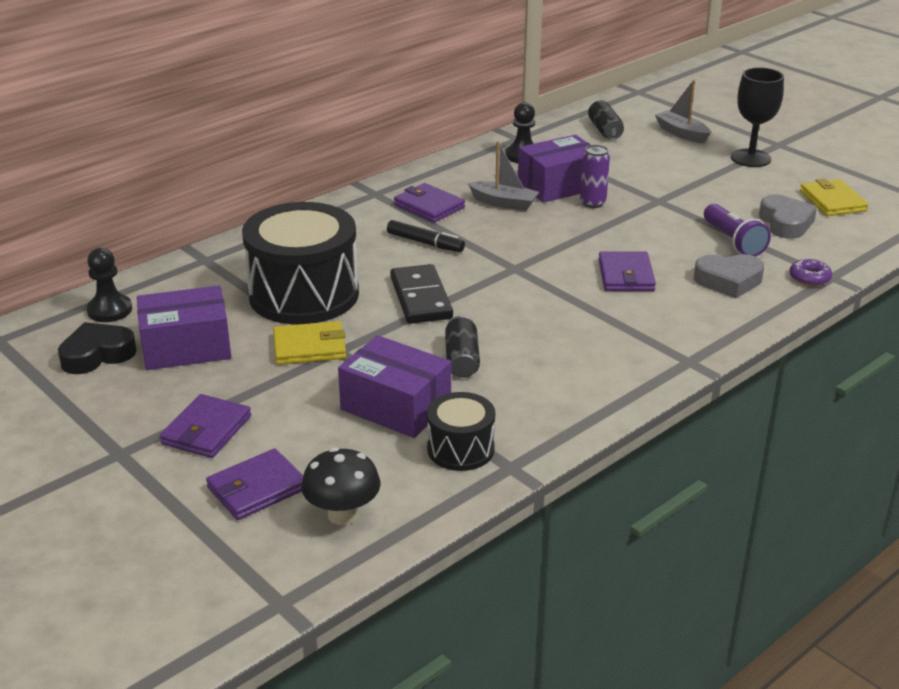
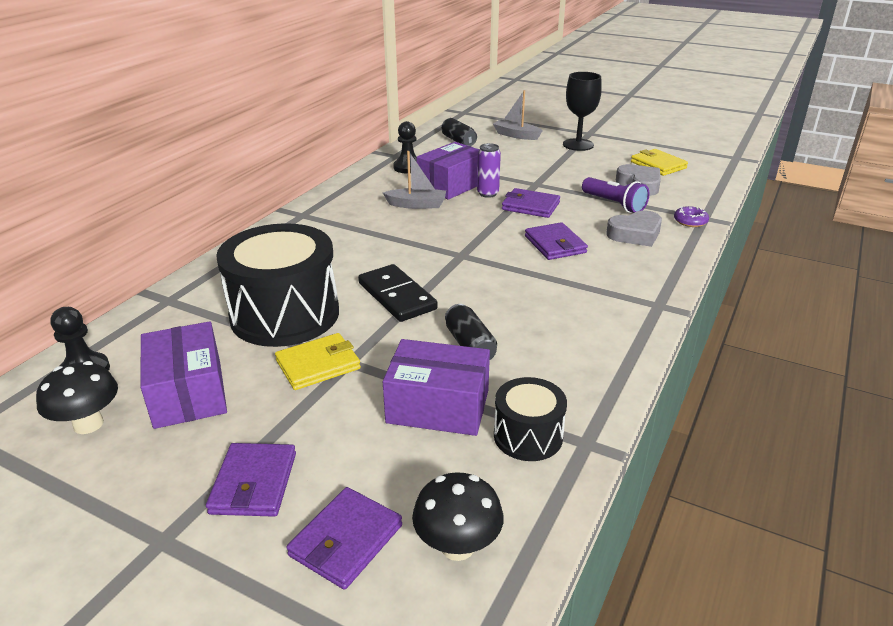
camera: 20 degrees left, 0 degrees up
black heart [58,322,137,374] -> black mushroom [36,361,118,434]
purple box [137,285,231,370] -> purple box turned 75 degrees counterclockwise [140,321,227,429]
black marker [387,220,465,252] -> none
purple wallet [394,183,465,223] -> purple wallet moved to [502,188,560,218]

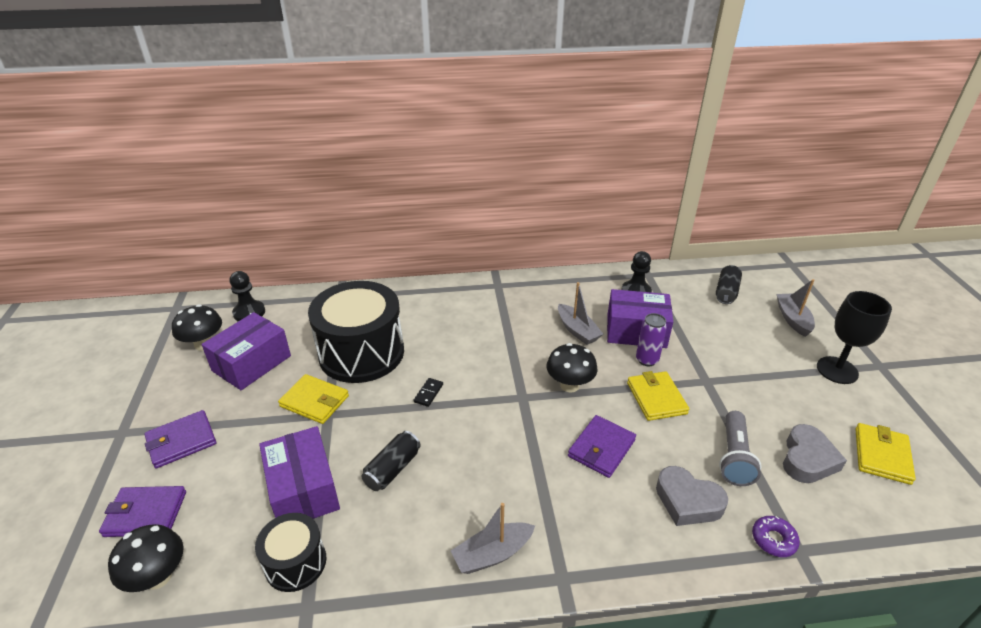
camera: 55 degrees right, 5 degrees up
black domino [358,264,438,322] -> black domino [414,378,443,407], size x0.44
purple wallet [502,188,560,218] -> yellow wallet [627,371,689,421]
purple flashlight [582,177,649,213] -> grey flashlight [719,411,762,486]
none -> grey boat [451,503,535,574]
none -> black mushroom [546,343,597,393]

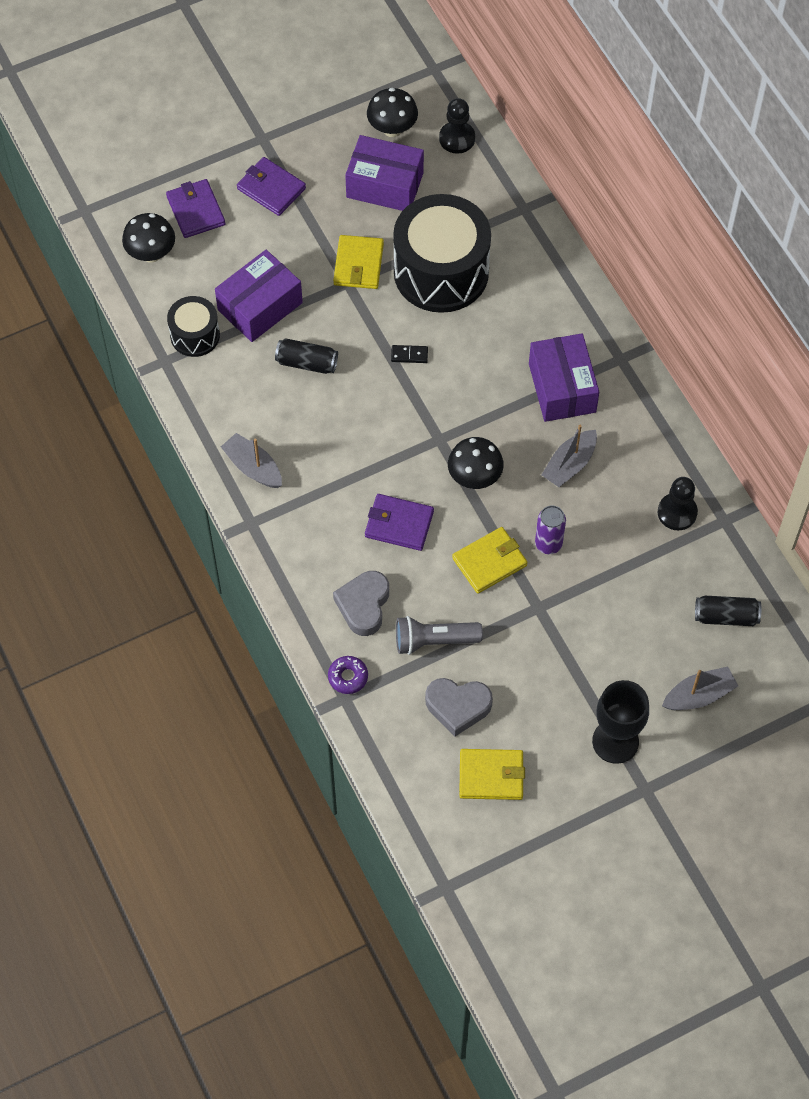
camera: 70 degrees right, 25 degrees up
purple box [607,289,673,348] -> purple box moved to [529,333,599,422]

